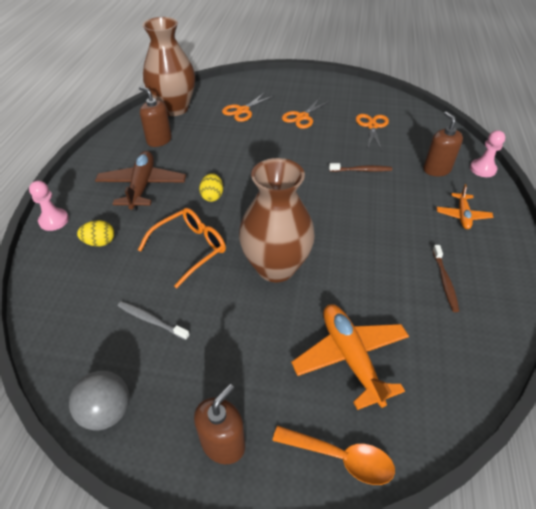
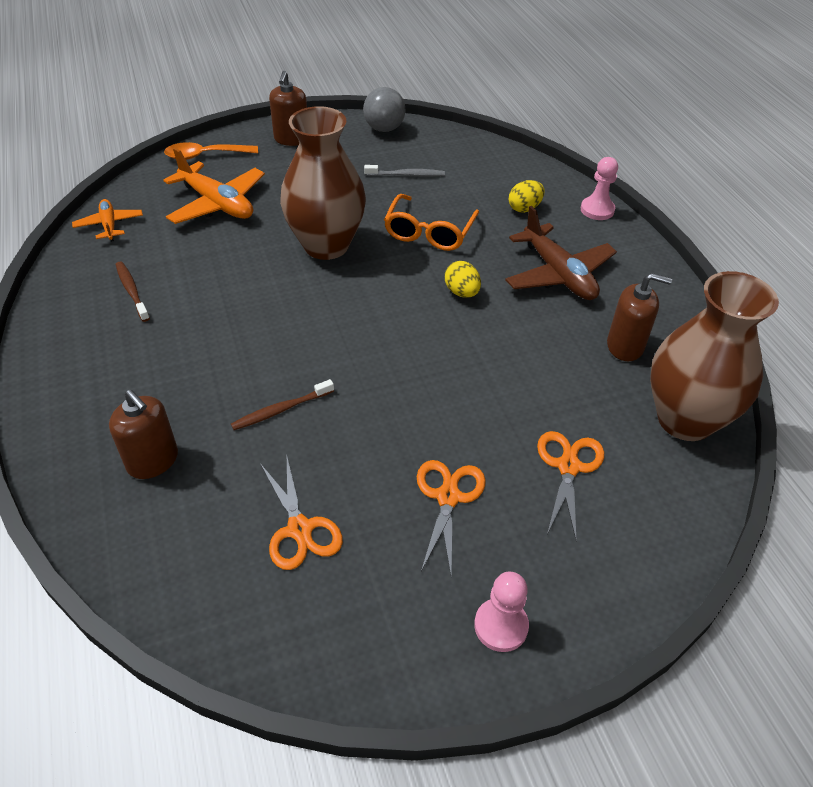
camera: 150 degrees right, 0 degrees up
orange plane [437,184,493,229] -> orange plane moved to [72,199,143,242]
pink pawn [470,130,505,177] -> pink pawn moved to [474,572,529,652]

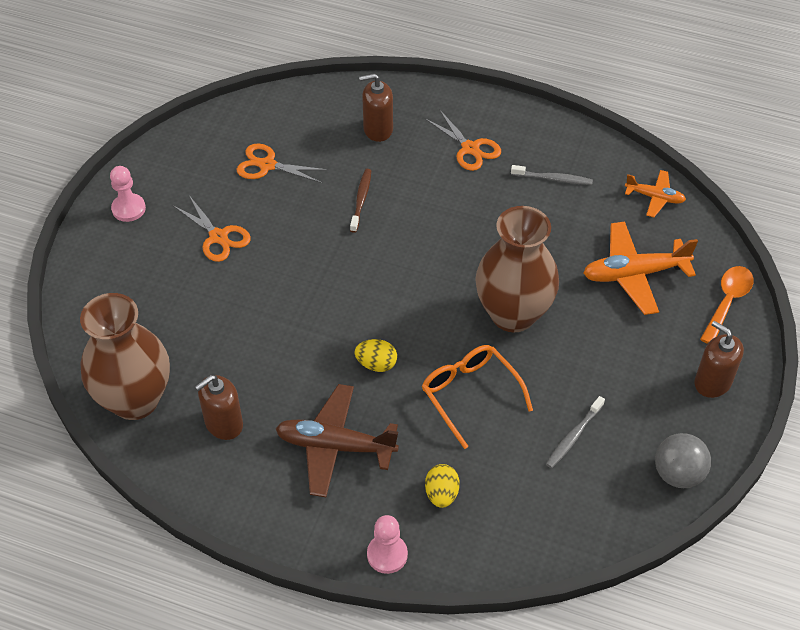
camera: 130 degrees right, 5 degrees up
brown toothbrush [116,262,150,322] -> grey toothbrush [511,165,593,185]
orange scissors [537,431,604,539] -> orange scissors moved to [425,109,501,171]

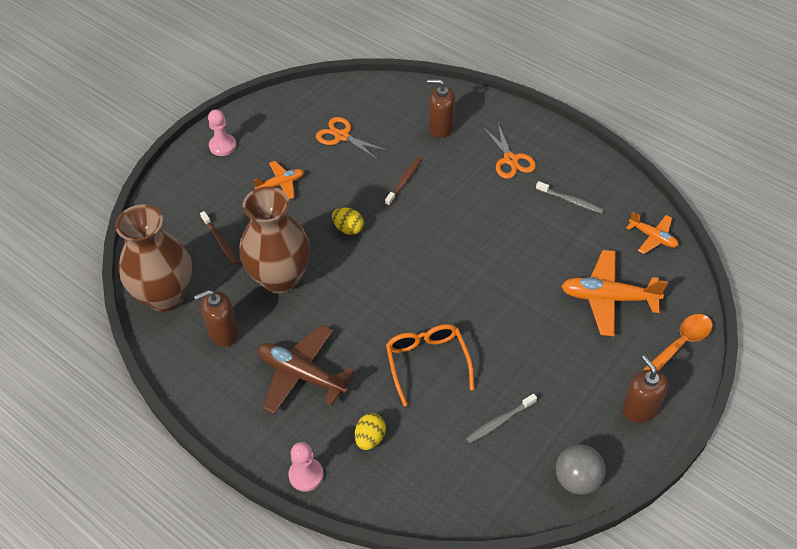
camera: 20 degrees right, 0 degrees up
orange scissors [173,195,251,262] -> orange plane [253,161,304,199]
yellow egg [355,339,397,372] -> yellow egg moved to [332,207,364,235]
brown vase [475,206,559,332] -> brown vase moved to [239,187,310,294]
none -> brown toothbrush [200,211,238,265]

